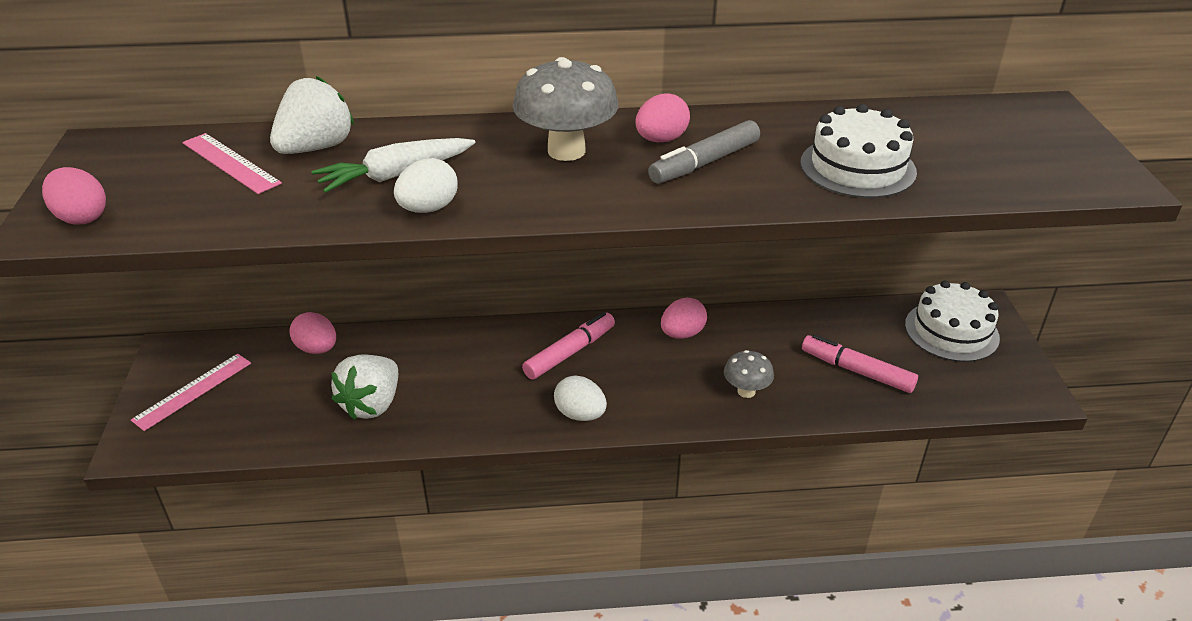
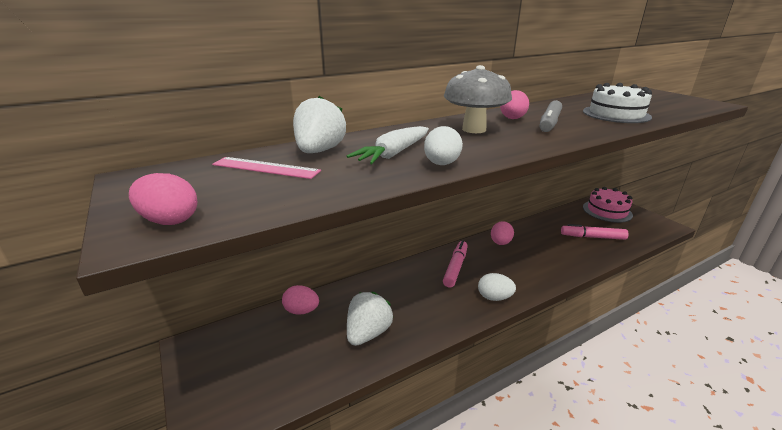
camera: 25 degrees left, 10 degrees down
pink ruler [131,354,251,431] -> none
white strawberry [331,355,398,420] -> white strawberry turned 150 degrees counterclockwise [347,292,393,346]
grey mushroom [724,350,774,398] -> none
white cake [905,280,1000,362] -> pink cake [583,187,633,223]

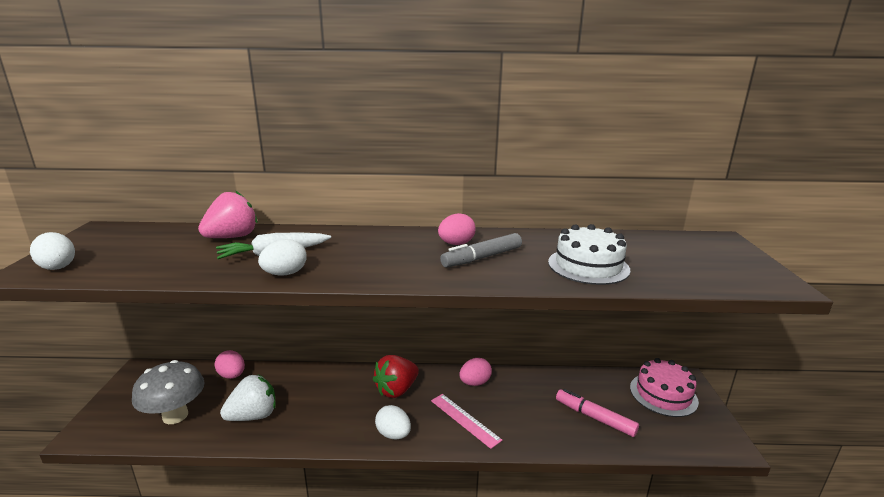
camera: 30 degrees right, 5 degrees down
pink egg [129,173,197,225] -> white egg [30,232,75,270]
pink ruler [212,157,321,179] -> pink ruler moved to [431,394,502,449]
white strawberry [293,96,346,153] -> pink strawberry [198,191,257,238]
pink marker [443,240,468,288] -> red strawberry [373,355,419,398]
grey mushroom [444,65,512,133] -> grey mushroom moved to [132,360,205,424]

